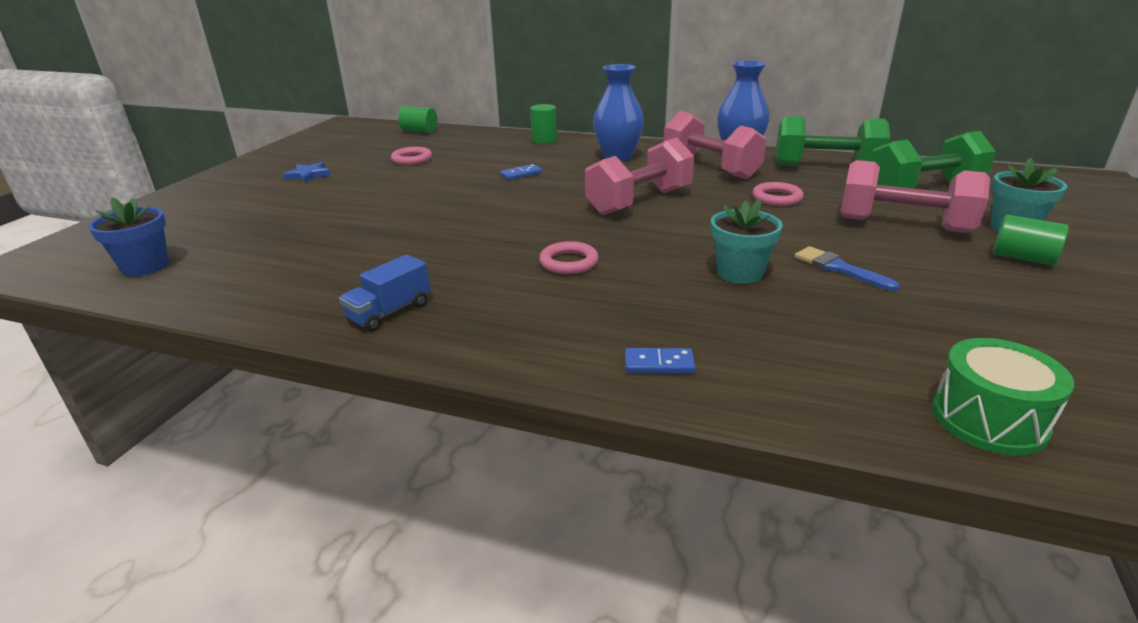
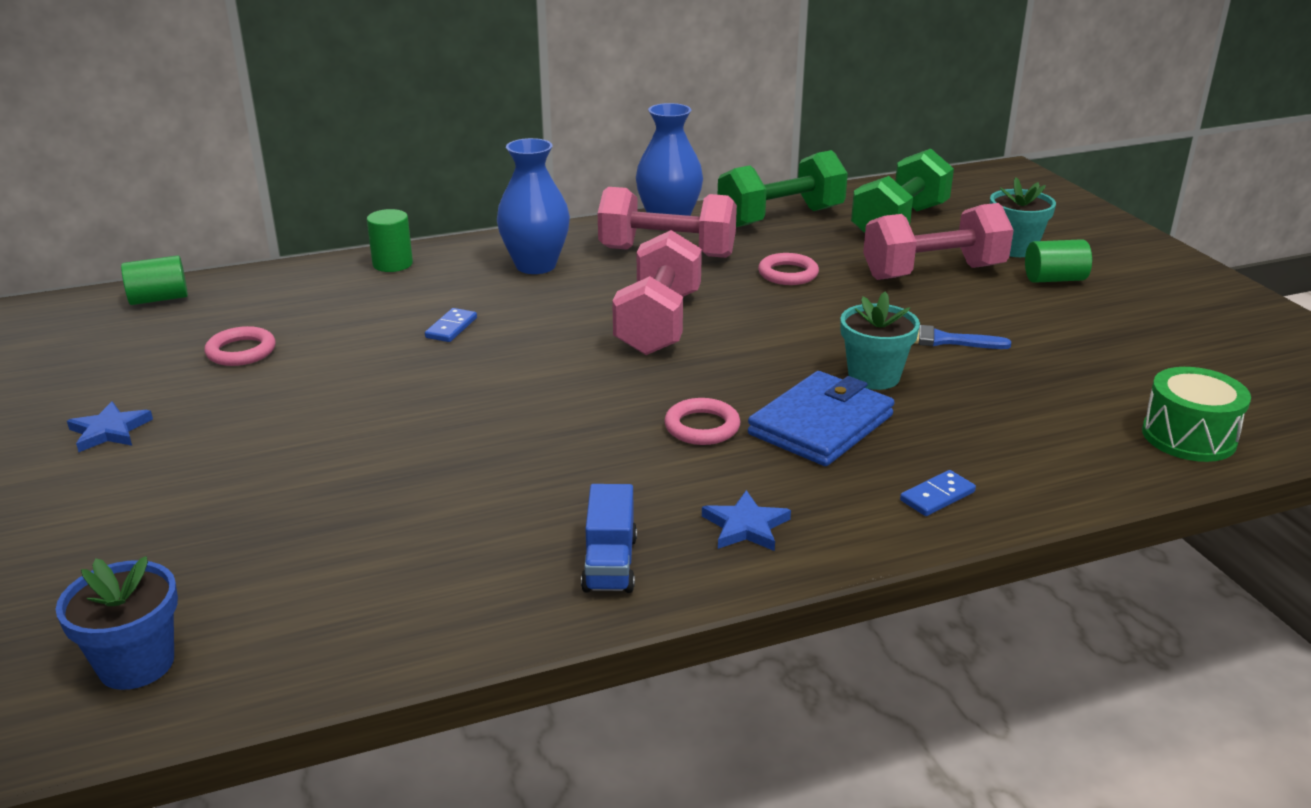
camera: 40 degrees left, 0 degrees up
none -> blue star [702,490,791,551]
none -> blue wallet [748,371,895,466]

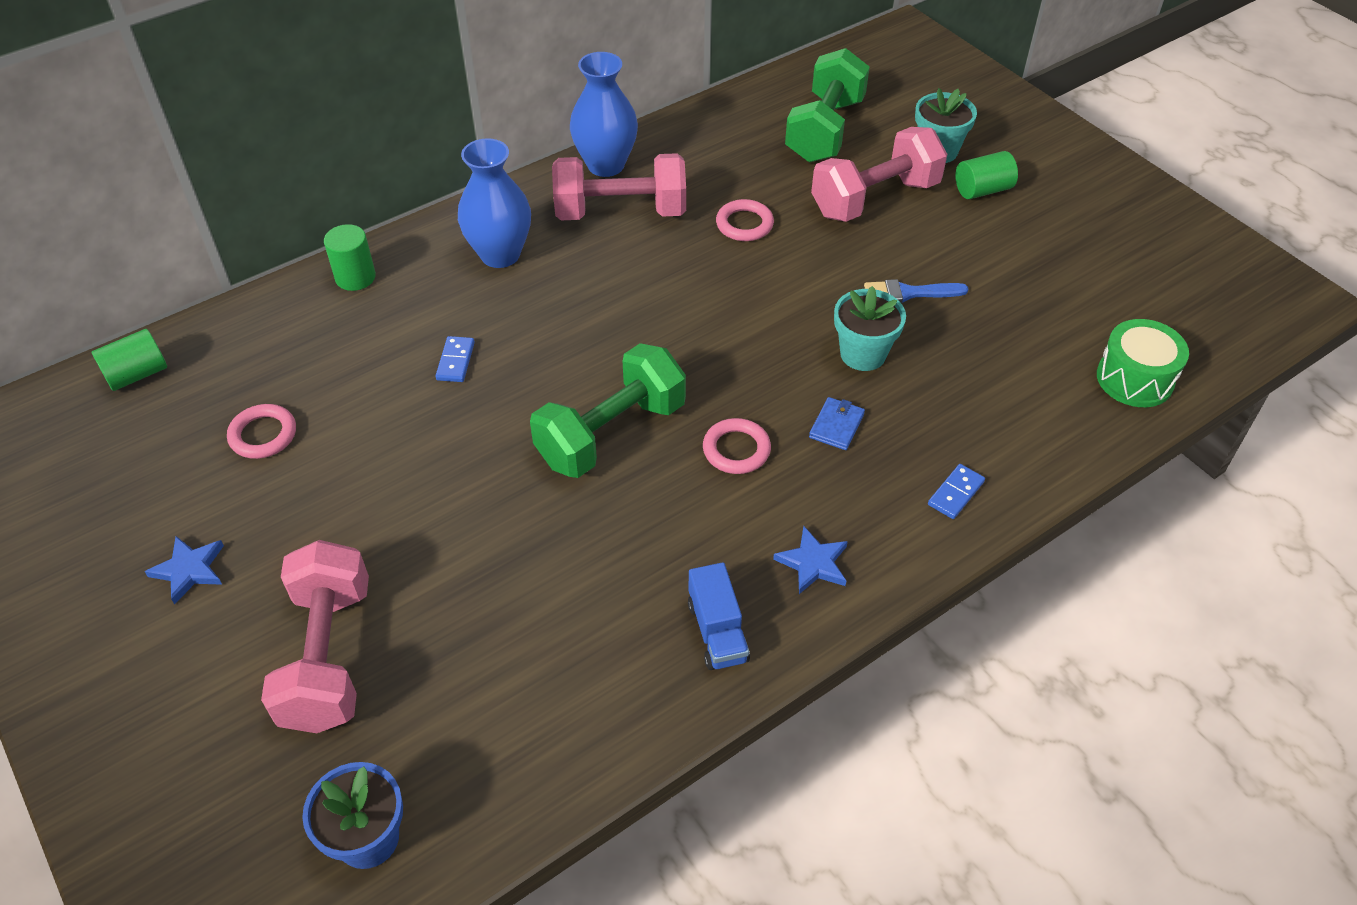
camera: 15 degrees left, 20 degrees up
pink dumbbell [612,230,702,355] -> pink dumbbell moved to [261,540,369,733]
green dumbbell [718,150,848,227] -> green dumbbell moved to [530,343,686,478]
blue wallet [748,371,895,466] -> blue wallet [809,397,865,450], size x0.48

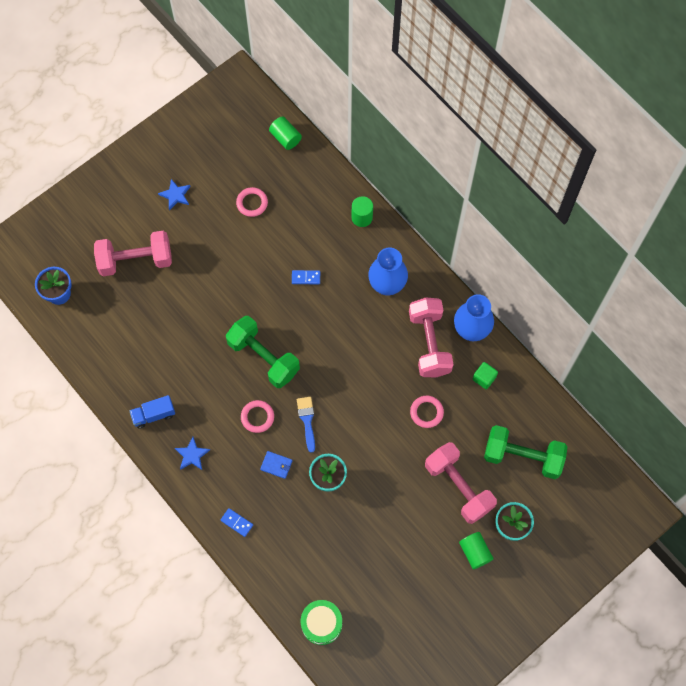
camera: 85 degrees right, 20 degrees up
blue brush [864,279,969,303] -> blue brush moved to [297,397,315,453]
none -> green cube [473,362,498,389]

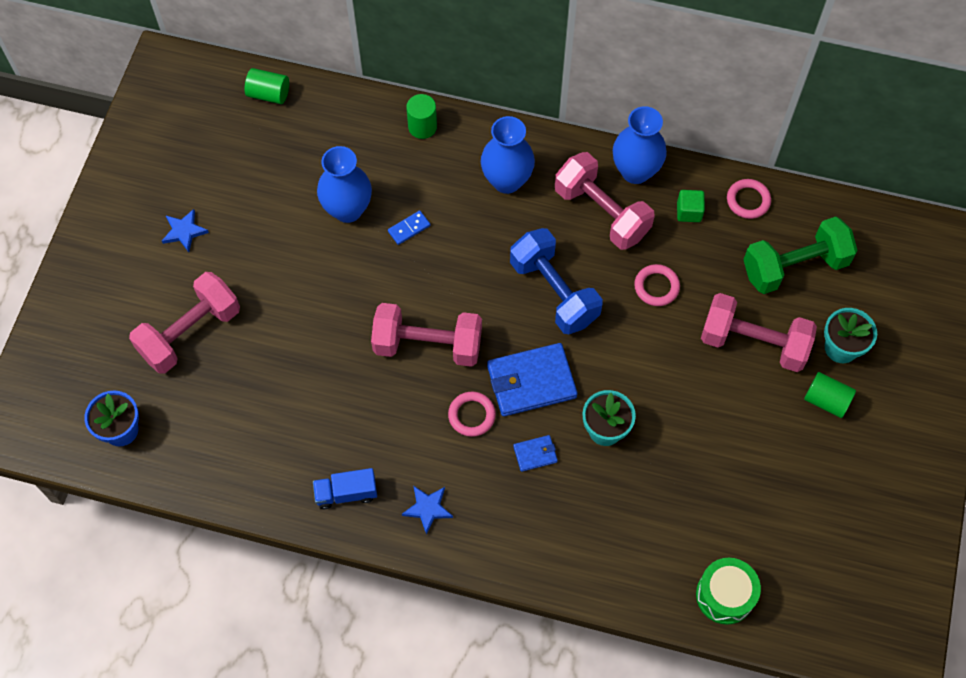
camera: 35 degrees left, 5 degrees down
blue truck [130,395,175,429] -> blue truck turned 45 degrees clockwise [313,468,377,509]
blue domino [221,508,253,537] -> none
green dumbbell [226,316,300,388] -> pink dumbbell [371,303,482,367]
pink ring [236,187,268,217] -> pink ring moved to [727,179,771,219]
blue brush [297,397,315,453] -> blue wallet [487,343,578,416]
none -> blue vase [317,146,372,223]
none -> blue dumbbell [510,228,603,334]

